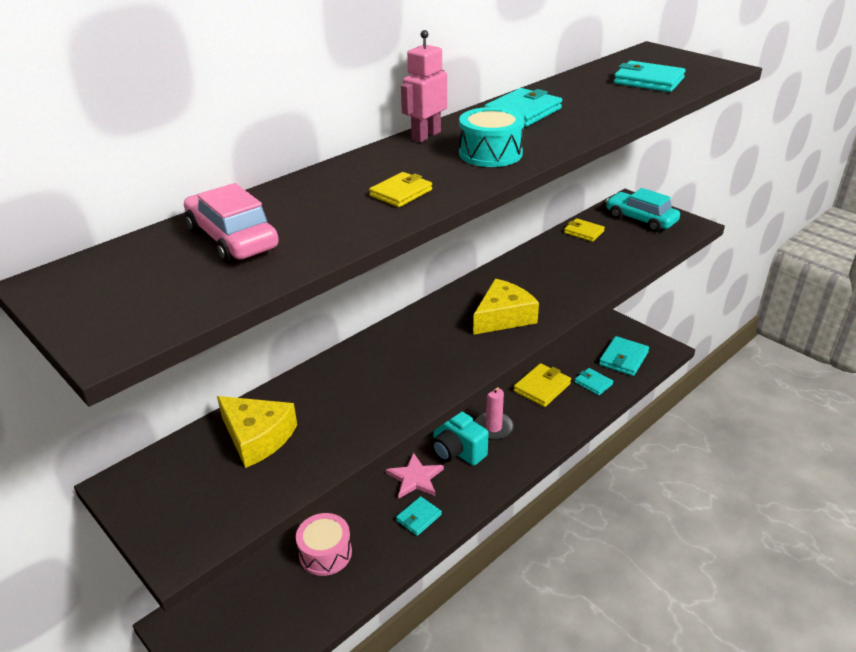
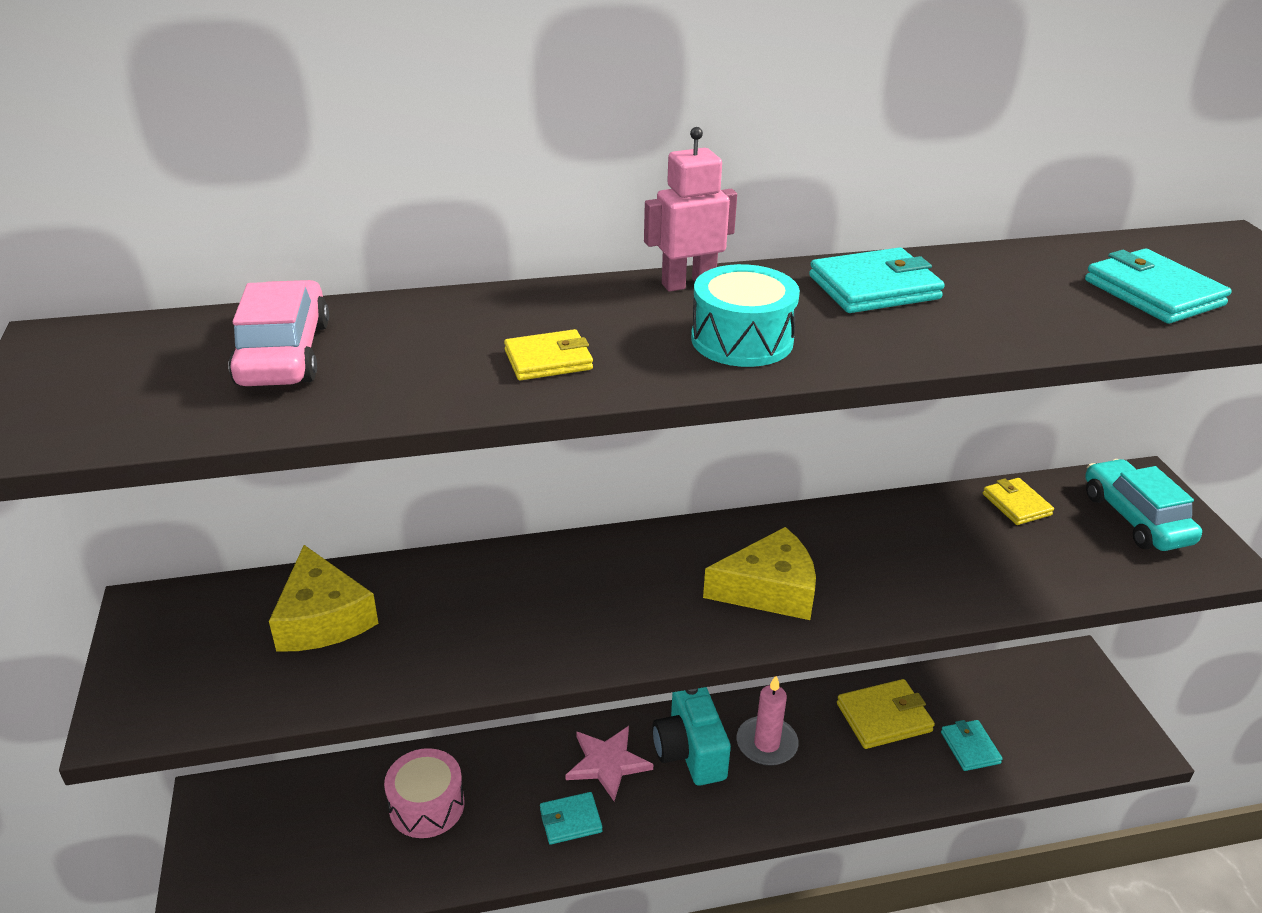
camera: 30 degrees right, 0 degrees up
turquoise wallet [599,336,649,376] -> none

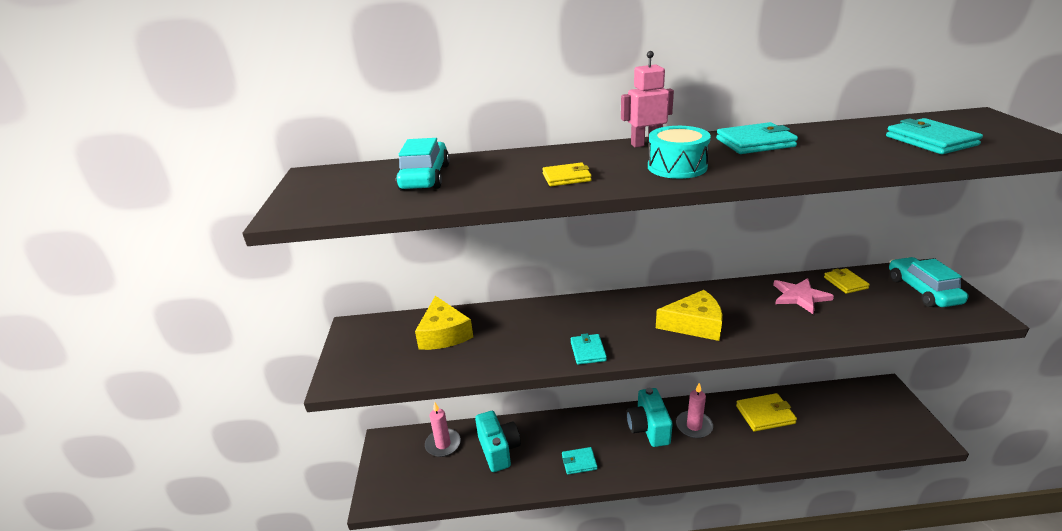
camera: 10 degrees right, 5 degrees down
pink car [228,280,329,386] -> turquoise car [396,138,450,191]
pink drum [384,748,465,838] -> turquoise camera [475,411,521,472]
pink star [565,726,653,801] -> pink star moved to [773,278,834,314]
turquoise wallet [941,720,1003,771] -> turquoise wallet moved to [571,333,607,365]
none -> pink candle [425,402,461,457]

